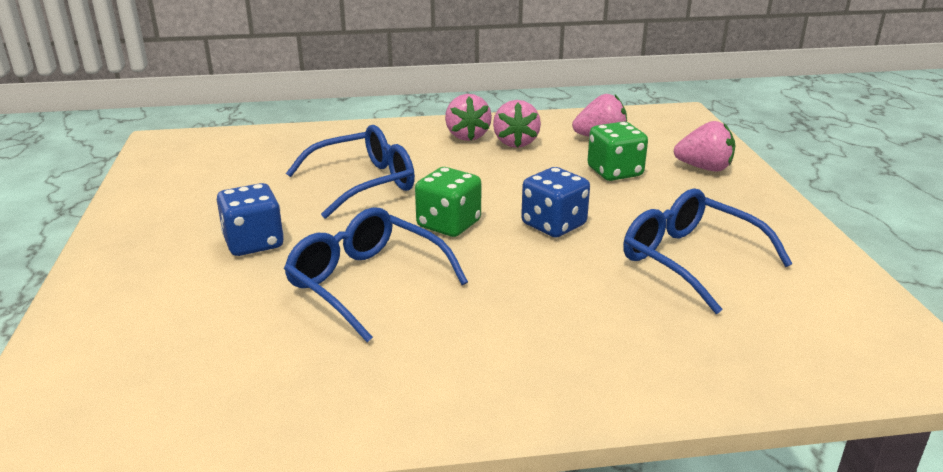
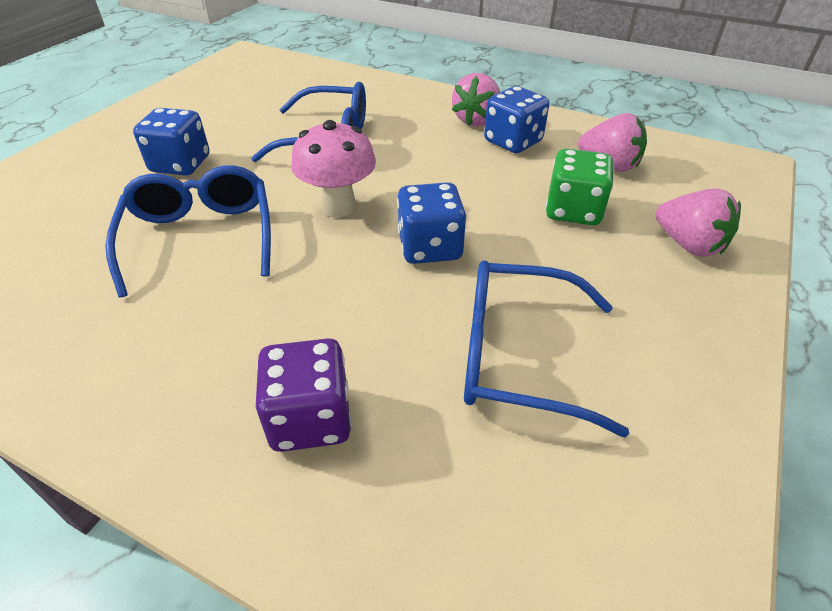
camera: 35 degrees right, 15 degrees up
green dice [415,167,481,237] -> pink mushroom [291,120,376,218]
pink strawberry [493,100,541,148] -> blue dice [484,86,549,153]
blue glasses [623,188,793,314] -> blue glasses turned 75 degrees counterclockwise [464,260,629,437]
none -> purple dice [256,338,351,452]

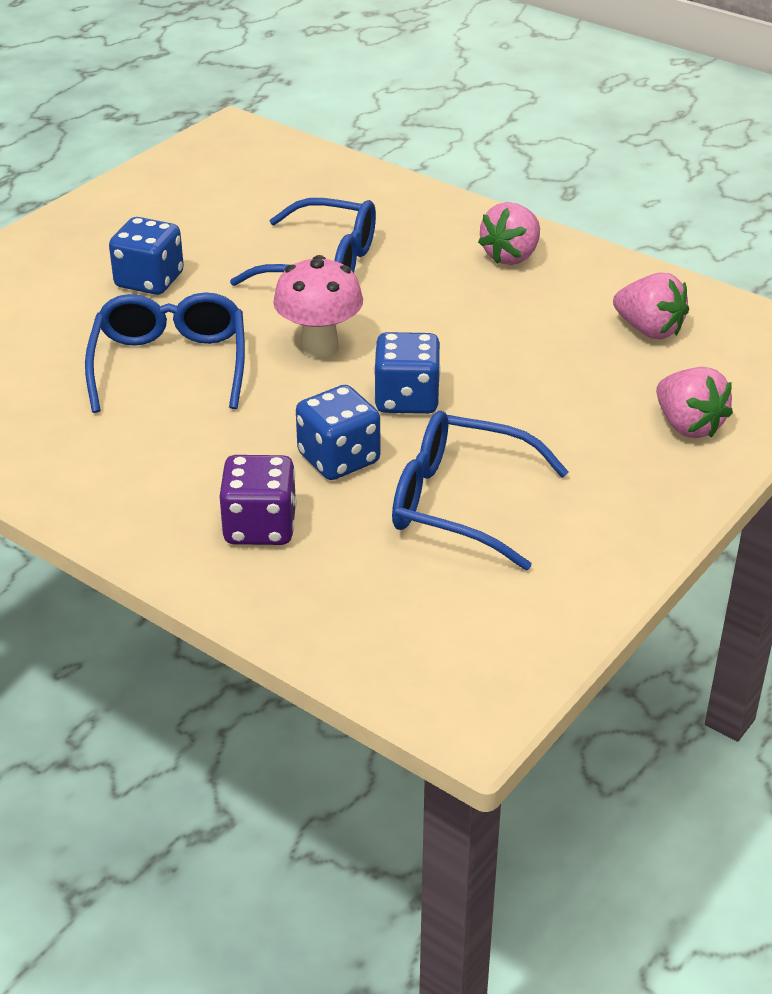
camera: 10 degrees right, 5 degrees down
blue dice [484,86,549,153] -> blue dice moved to [296,385,380,480]
green dice [546,149,614,225] -> none

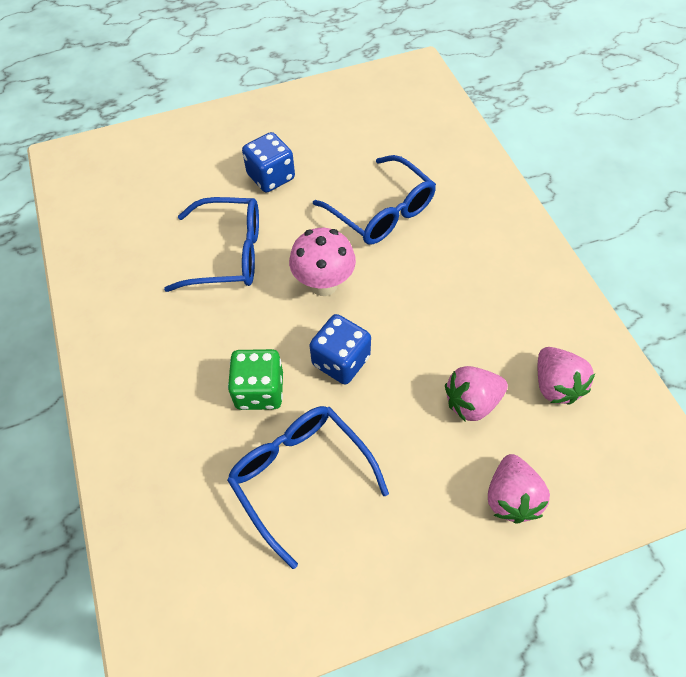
camera: 35 degrees right, 20 degrees up
blue glasses [85,292,245,413] -> blue glasses turned 60 degrees clockwise [164,197,259,292]
purple dice [219,455,297,545] -> none
blue dice [296,385,380,480] -> green dice [228,349,283,410]
pink strawberry [478,202,540,265] -> pink strawberry moved to [445,366,508,422]

